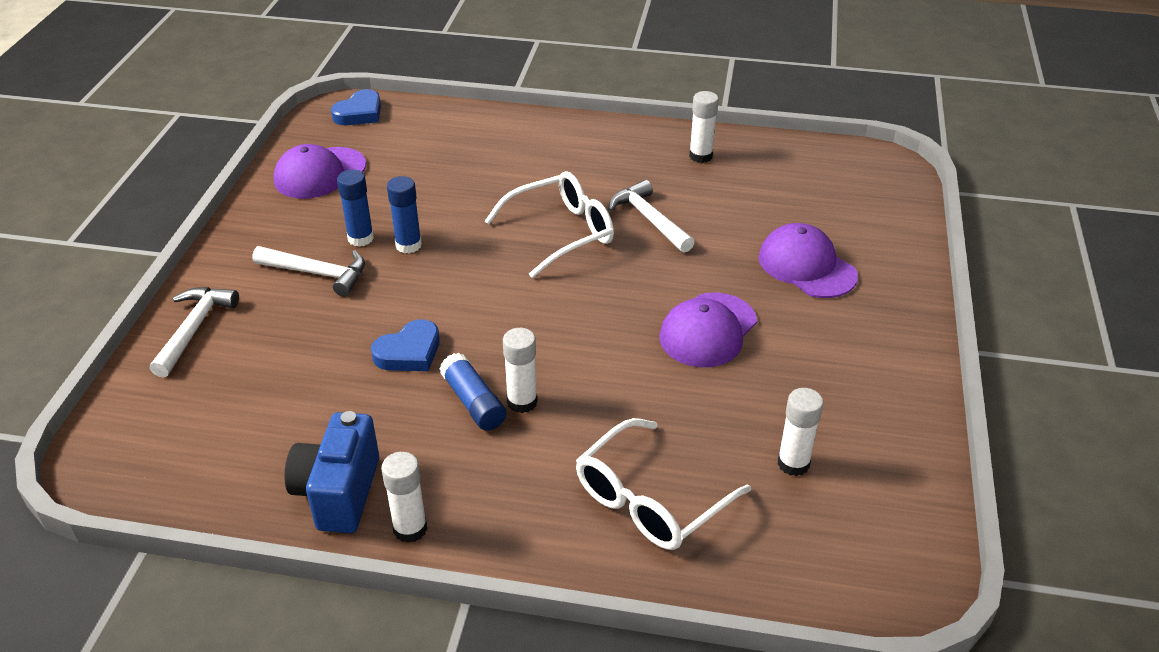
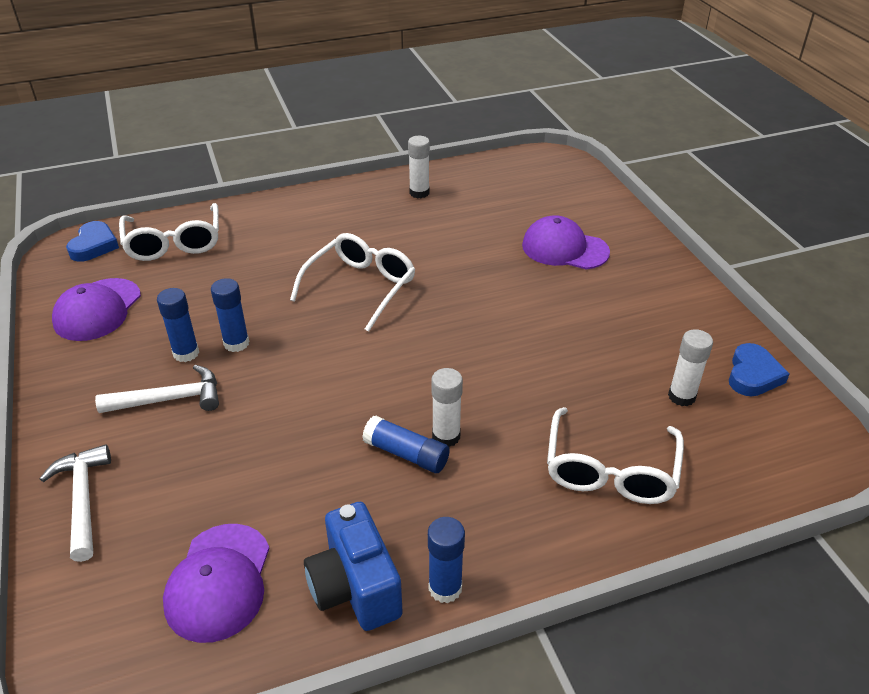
camera: 30 degrees left, 0 degrees up
blue heart [371,319,440,371] -> blue heart moved to [729,343,790,396]
white glue stick [381,452,427,543] -> blue glue stick [428,517,465,603]
white hammer [609,180,695,253] -> none
purple cap [659,292,757,367] -> purple cap moved to [163,524,270,643]
none -> white glasses [119,203,219,261]

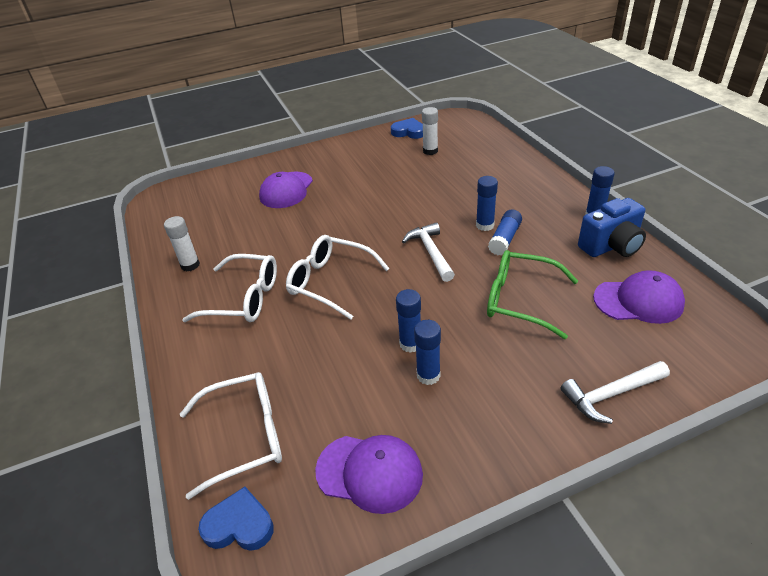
camera: 90 degrees left, 0 degrees up
white hammer [95,365,219,413] -> white hammer moved to [402,222,455,282]
white glue stick [431,368,463,447] -> blue glue stick [476,176,498,231]
white glasses [547,407,684,504] -> white glasses moved to [182,254,277,322]
none -> green glasses [487,250,578,339]

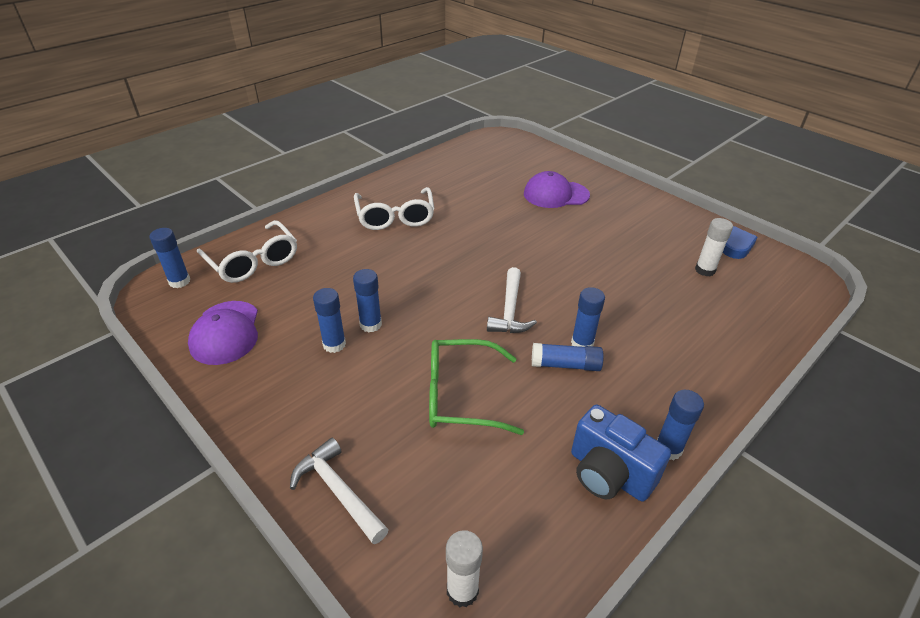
camera: 65 degrees right, 0 degrees up
white glue stick [164,216,200,271] -> white glue stick moved to [446,530,483,607]
blue heart [198,487,274,551] -> blue glue stick [149,228,190,288]
white glasses [286,235,390,320] -> none
white hammer [402,222,455,282] -> white hammer turned 135 degrees clockwise [487,267,537,333]
green glasses [487,250,578,339] -> green glasses turned 90 degrees counterclockwise [429,339,524,435]
purple cap [593,270,685,324] -> none

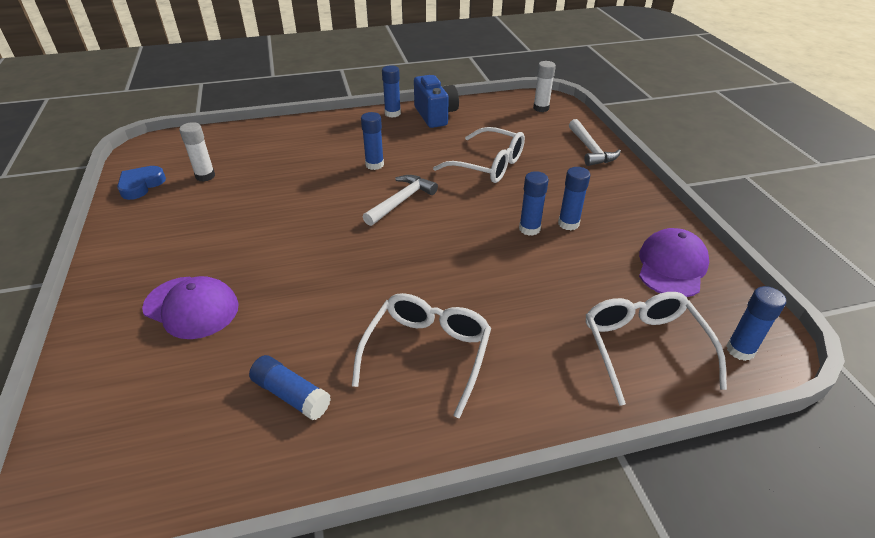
camera: 150 degrees left, 0 degrees up
green glasses [429,339,524,435] -> white glasses [433,127,525,183]
blue glue stick [532,343,604,371] -> blue glue stick moved to [249,355,331,421]

